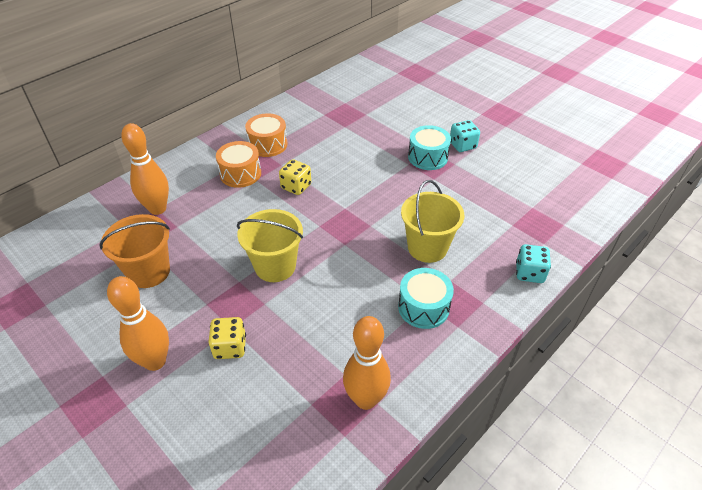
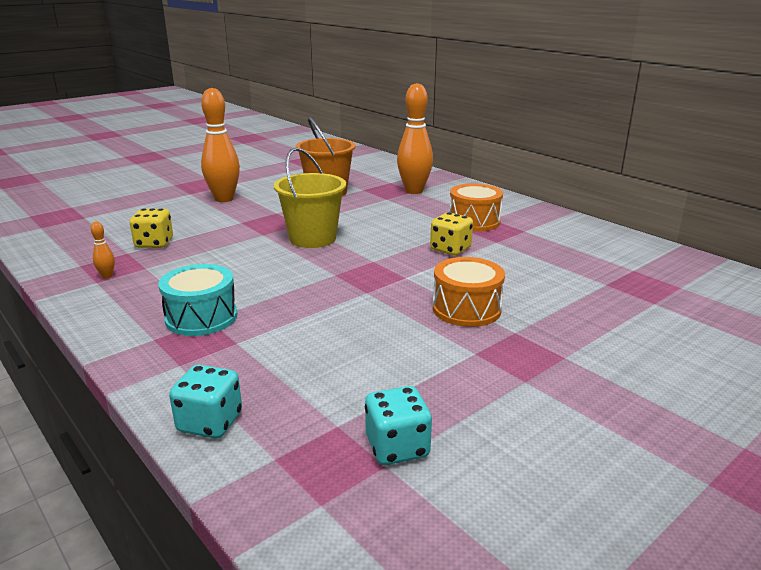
camera: 95 degrees right, 20 degrees down
yellow dice [209,317,246,359] -> yellow dice moved to [130,208,173,248]
orange drum [245,113,288,157] -> orange drum moved to [433,257,505,327]
orange bowling pin [343,316,391,410] -> orange bowling pin [91,222,115,279], size x0.41
yellow bucket [401,180,464,263] -> none
turquoise drum [408,125,451,170] -> none
turquoise dice [450,120,480,152] -> turquoise dice moved to [365,386,432,465]

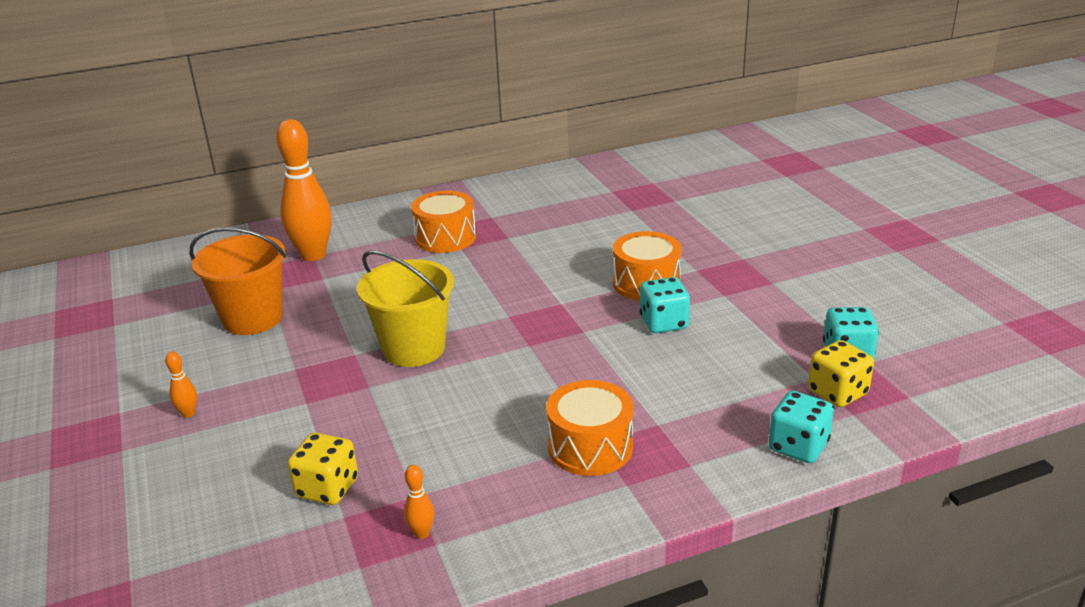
camera: 70 degrees left, 5 degrees up
turquoise drum [158,264,237,336] -> orange drum [546,380,634,476]
orange bowling pin [201,88,240,202] -> orange bowling pin [165,351,197,418], size x0.41
yellow dice [430,212,473,255] -> yellow dice moved to [808,340,874,407]
none -> turquoise dice [640,277,690,333]

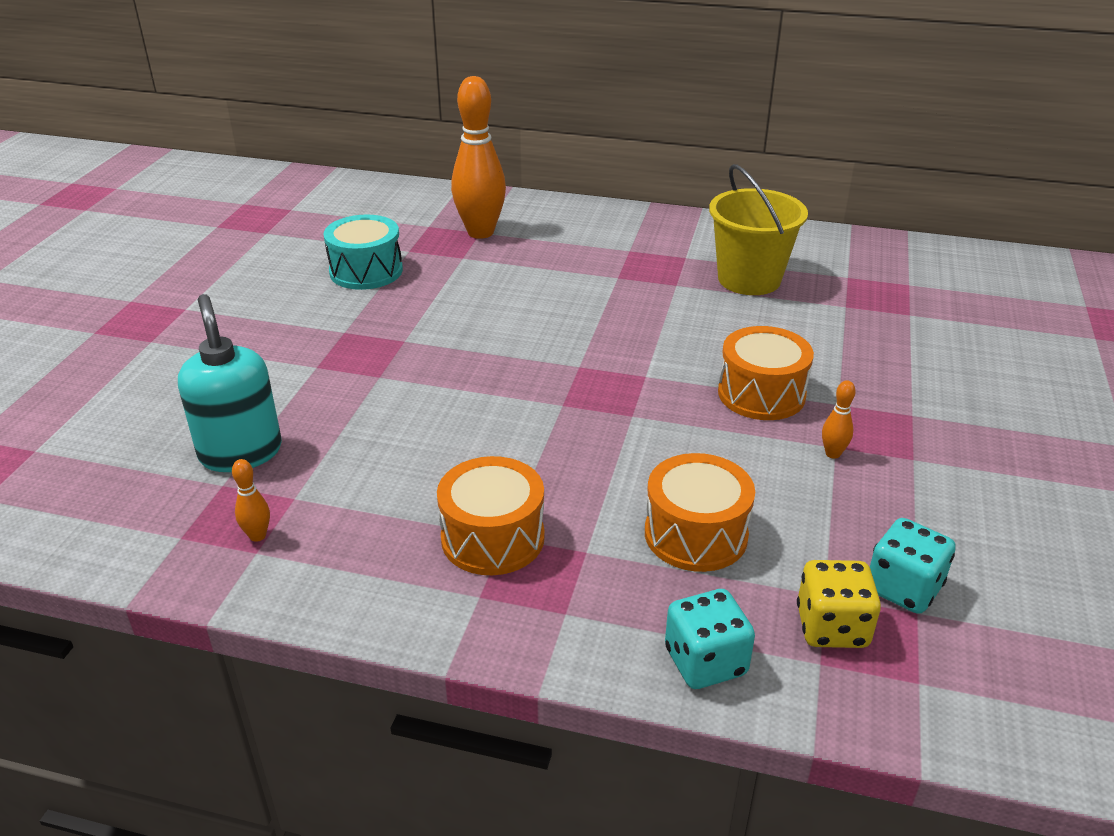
camera: 35 degrees right, 5 degrees up
orange bowling pin [165,351,197,418] -> orange bowling pin moved to [822,380,856,459]
orange bucket [189,227,286,335] -> turquoise drum [323,214,403,290]
yellow dice [288,433,358,505] -> turquoise soap dispenser [178,294,282,472]
yellow bucket [357,250,454,367] -> yellow bucket moved to [709,164,808,295]
orange drum [411,191,476,253] -> orange drum moved to [645,453,755,572]
turquoise dice [640,277,690,333] -> none

